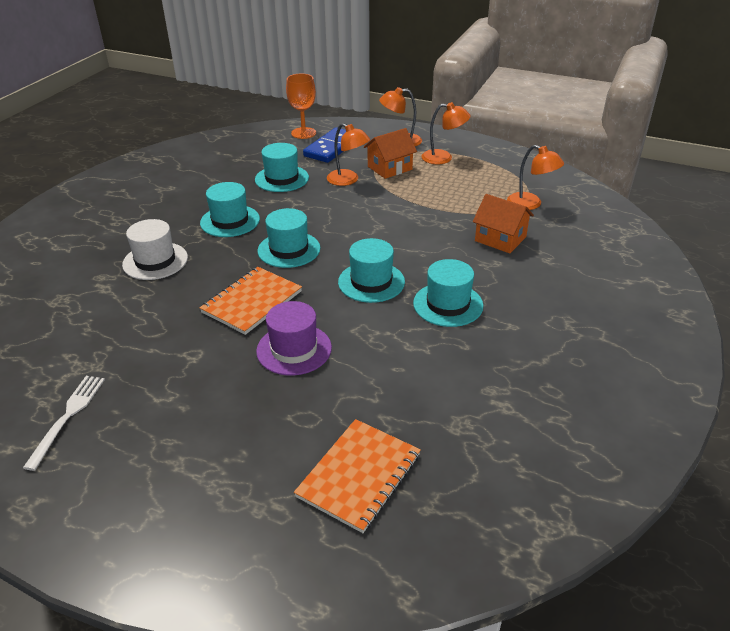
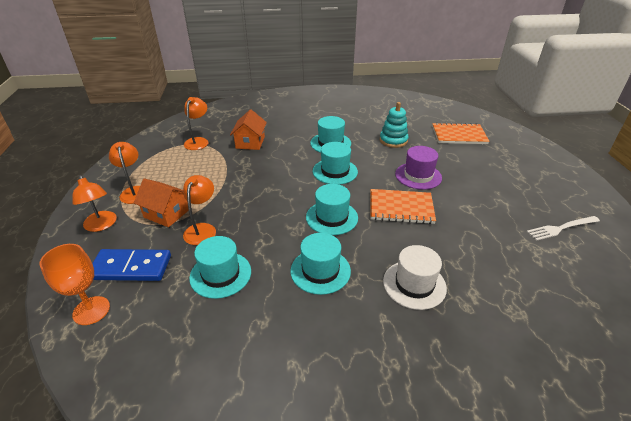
camera: 120 degrees left, 0 degrees up
none -> turquoise stacking toy [380,102,409,148]

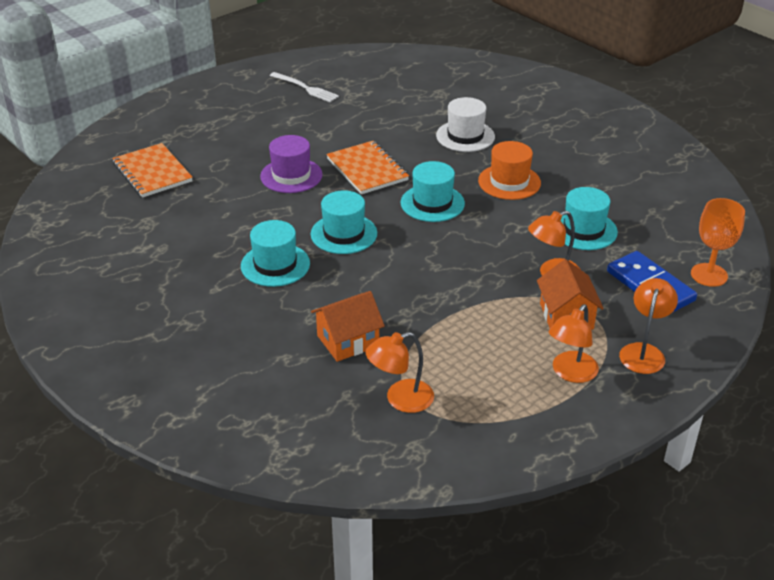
camera: 125 degrees left, 0 degrees up
turquoise hat [290,233,351,295] -> orange hat [478,141,541,200]
turquoise stacking toy [380,102,409,148] -> none

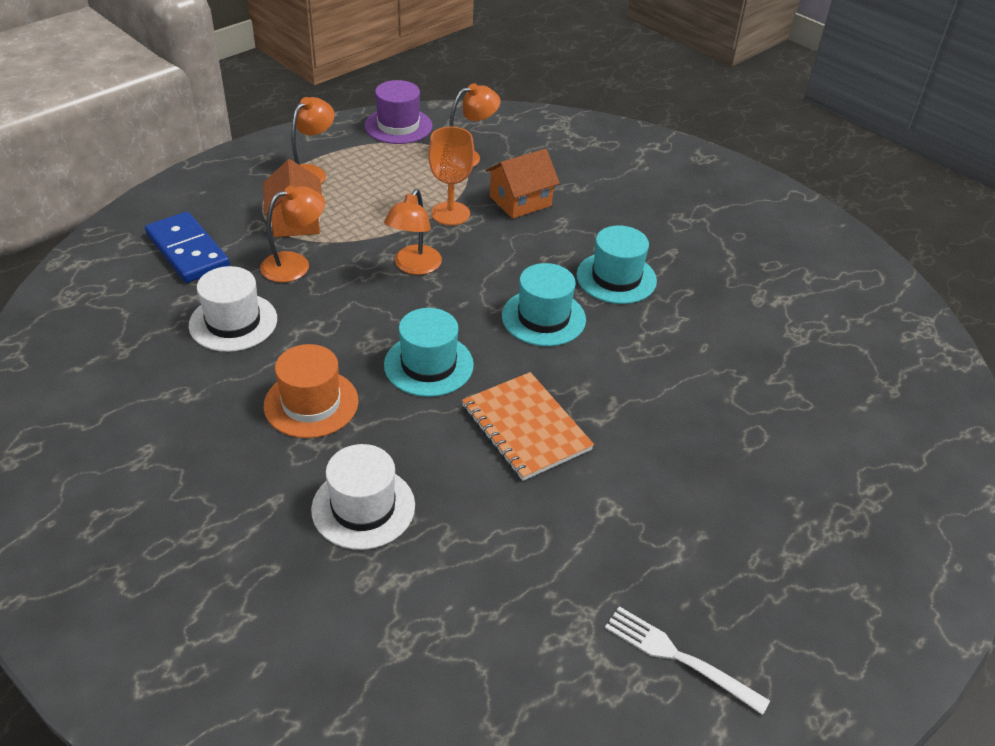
camera: 175 degrees right, 5 degrees up
orange notebook [112,143,193,198] -> none
purple hat [260,135,323,193] -> purple hat moved to [364,80,432,144]
turquoise hat [561,187,618,250] -> white hat [189,266,277,352]
orange lamp [619,278,678,374] -> orange lamp moved to [384,189,442,275]
orange goblet [691,198,745,287] -> orange goblet moved to [428,127,475,225]

